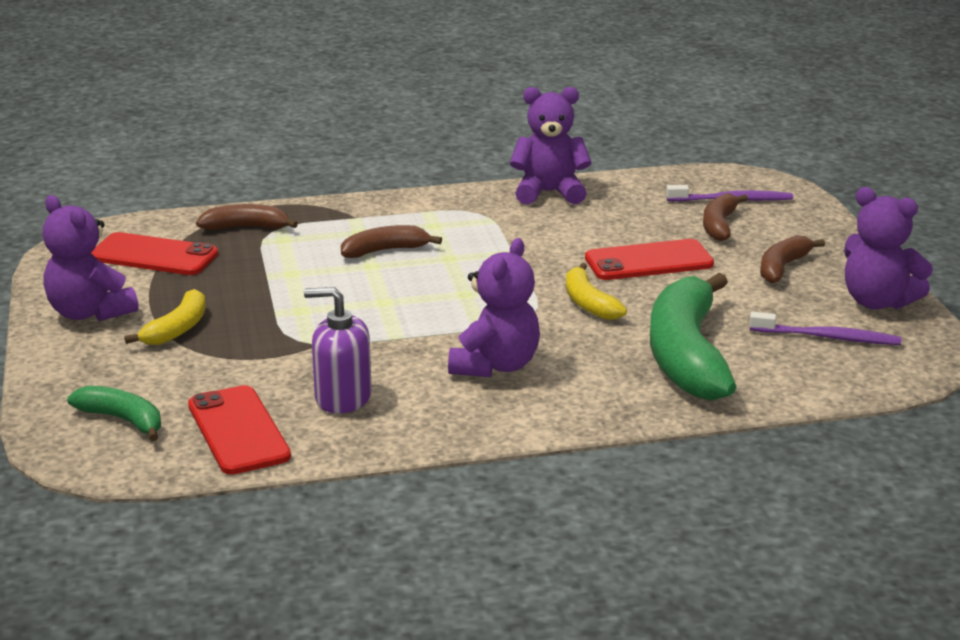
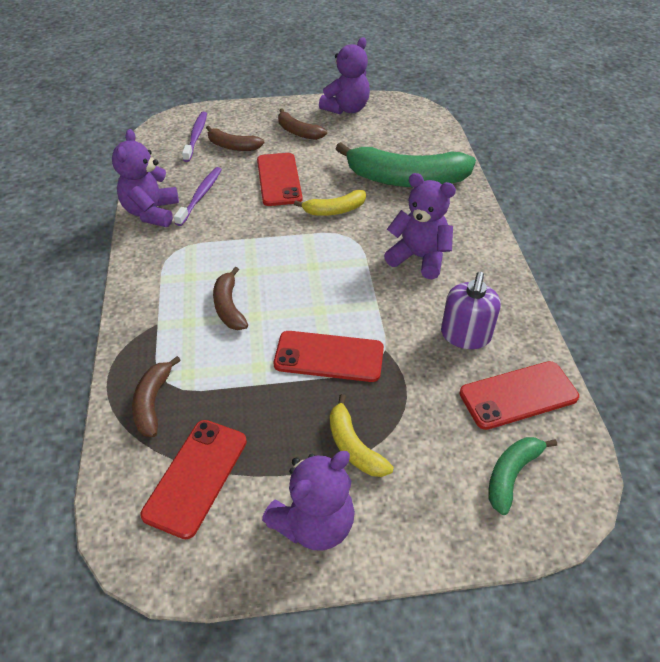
camera: 85 degrees left, 20 degrees up
yellow banana [124,289,206,345] -> yellow banana turned 150 degrees counterclockwise [330,394,394,477]
purple toothbrush [749,312,902,345] -> purple toothbrush moved to [174,167,222,226]
none -> red phone [274,331,384,382]

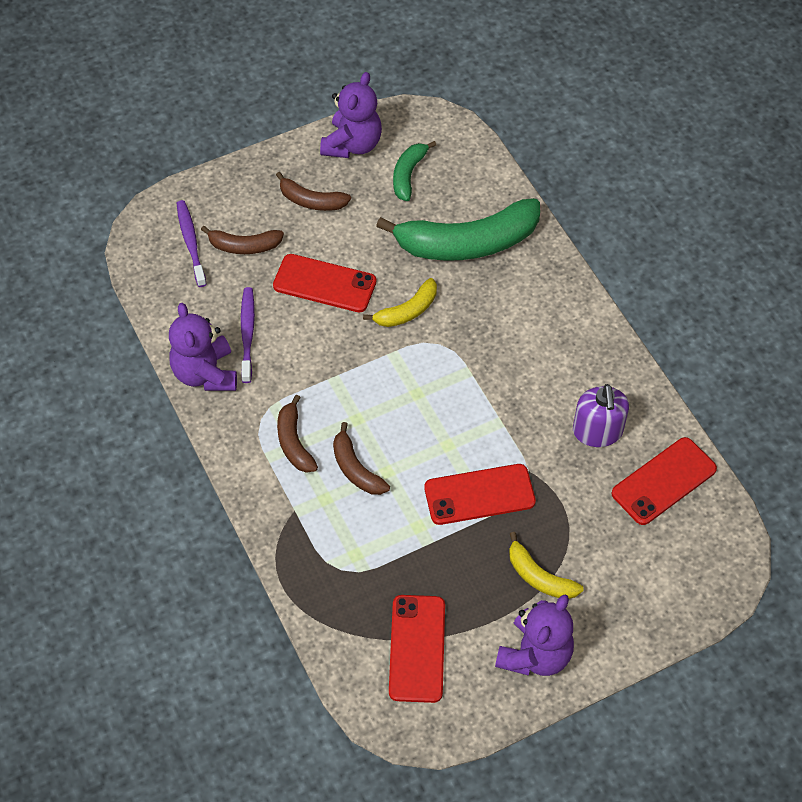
camera: 20 degrees left, 10 degrees up
brown banana [132,356,181,437] -> brown banana moved to [277,394,318,473]
red phone [257,153,302,206] -> red phone turned 45 degrees counterclockwise [273,254,376,312]
purple teddy bear [384,173,456,279] -> none
green banana [488,437,557,515] -> green banana moved to [393,141,436,201]

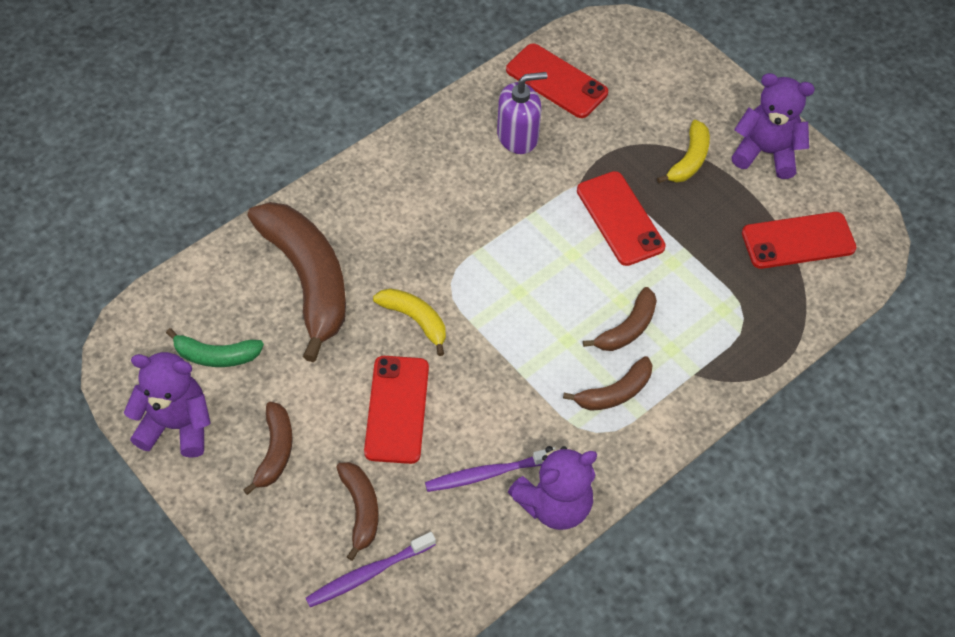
camera: 105 degrees left, 0 degrees up
green banana [376,198,540,261] -> brown banana [248,202,346,362]

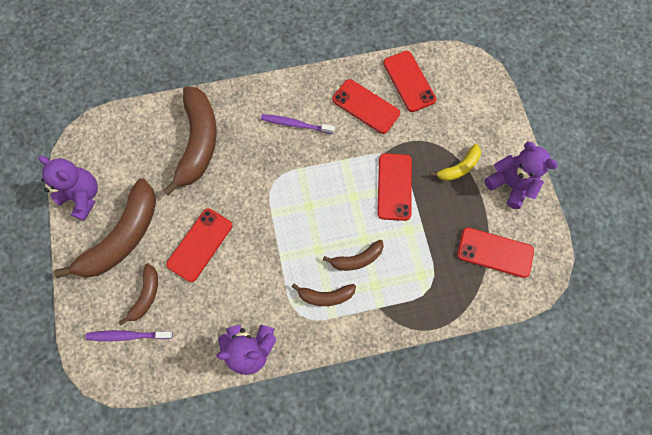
camera: 30 degrees right, 15 degrees up
green banana [166,328,264,367] -> none
brown banana [243,402,293,495] -> brown banana [54,178,156,278], size x2.00
yellow banana [373,288,446,356] -> none
purple toothbrush [425,447,556,492] -> purple toothbrush moved to [261,114,335,134]
purple soap dispenser [497,72,547,154] -> red phone [332,79,400,134]

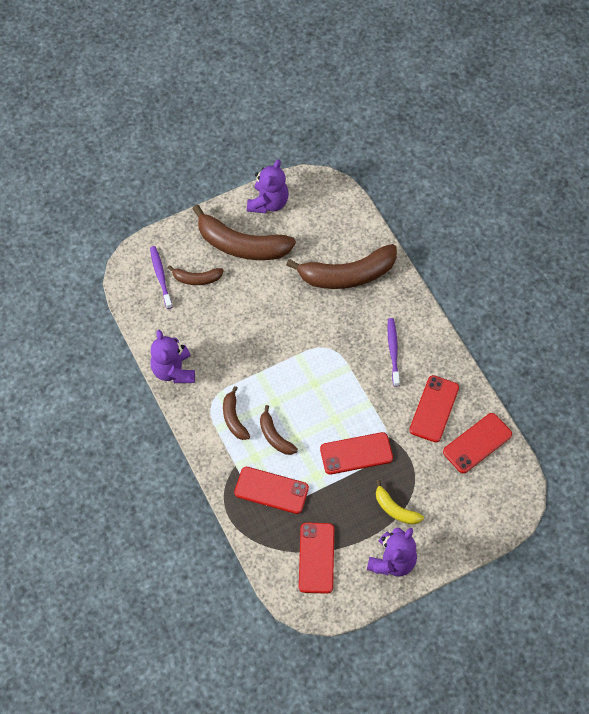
camera: 75 degrees right, 10 degrees down
red phone [166,209,232,282] -> red phone moved to [234,467,309,514]

